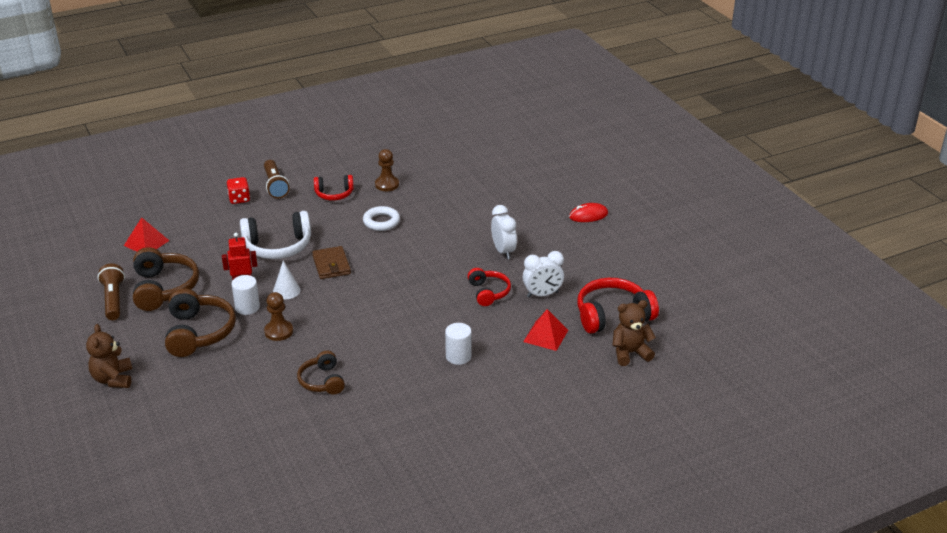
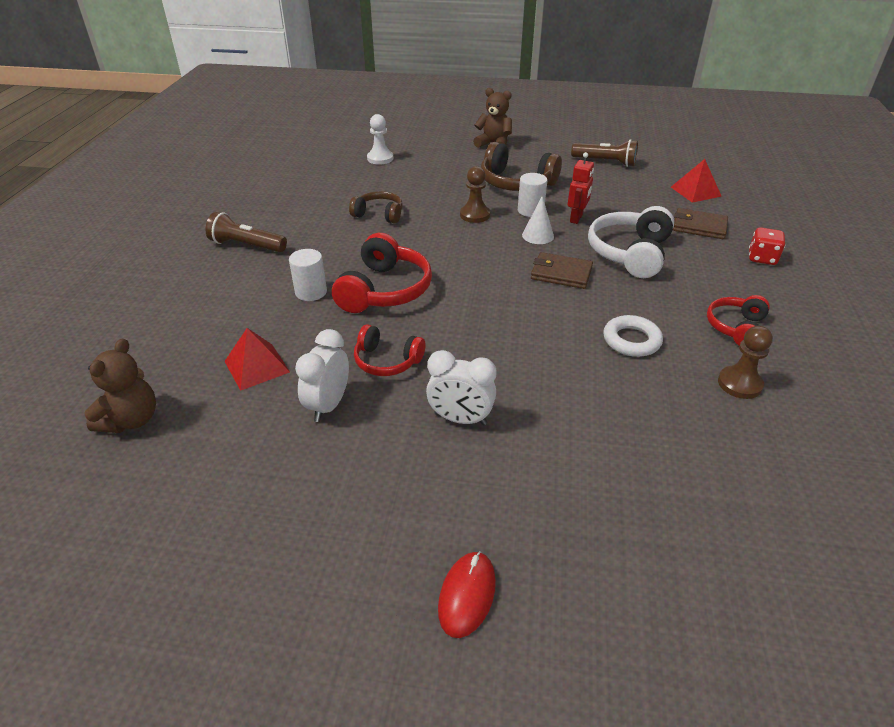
camera: 125 degrees right, 5 degrees up
brown headphones [133,247,199,311] -> none
brown flashlight [264,160,290,199] -> brown flashlight moved to [206,212,287,252]
red headphones [577,278,659,334] -> red headphones moved to [332,233,432,313]
none -> white pawn [367,114,393,165]
none -> brown wallet [673,208,728,239]

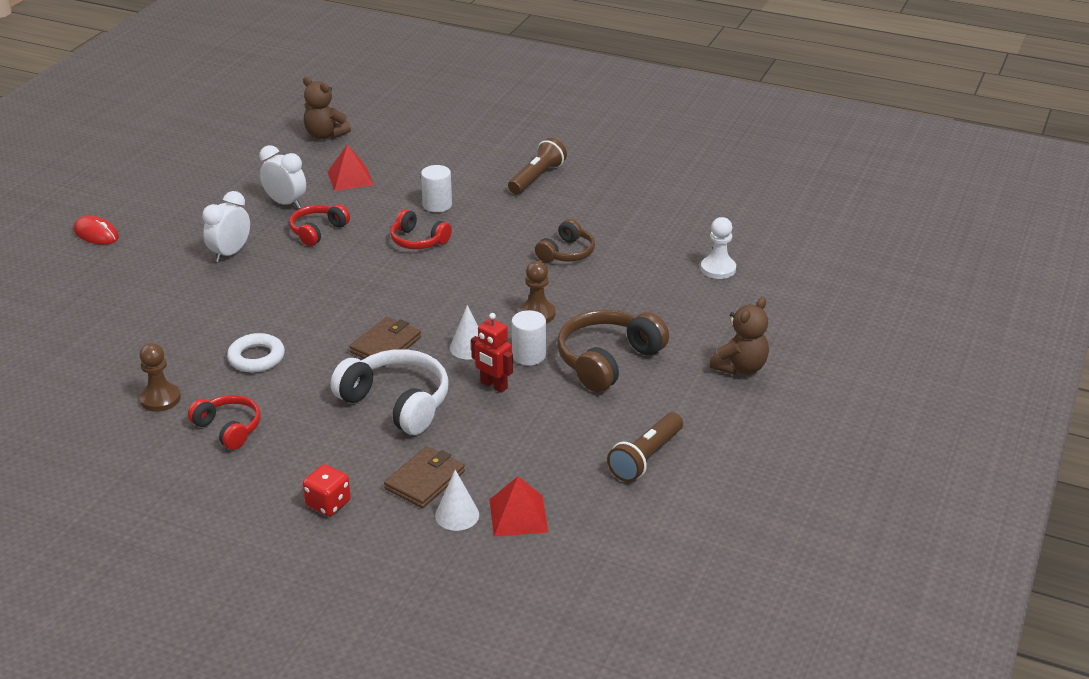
camera: 105 degrees right, 5 degrees down
red headphones [332,233,432,313] -> red headphones [390,209,452,249], size x0.61
none -> white cone [435,470,479,531]

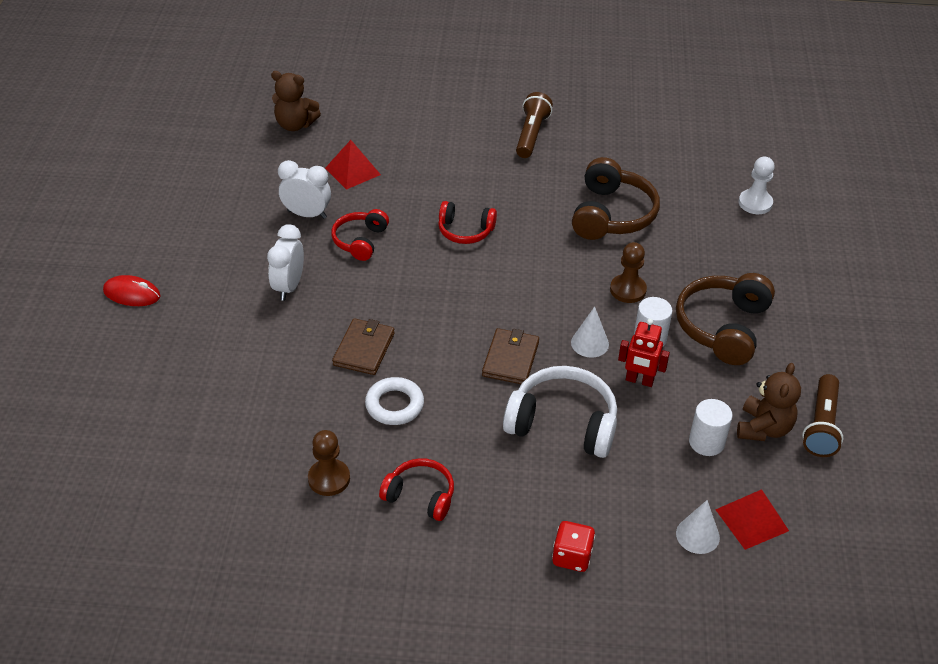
camera: 20 degrees left, 10 degrees up
brown wallet [384,446,465,508] -> brown wallet moved to [332,318,395,375]
white cylinder [421,165,452,212] -> white cylinder moved to [689,399,733,456]
brown headphones [535,219,595,262] -> brown headphones [572,157,660,240], size x1.64
brown teddy bear [710,297,769,375] -> brown teddy bear moved to [737,363,801,441]

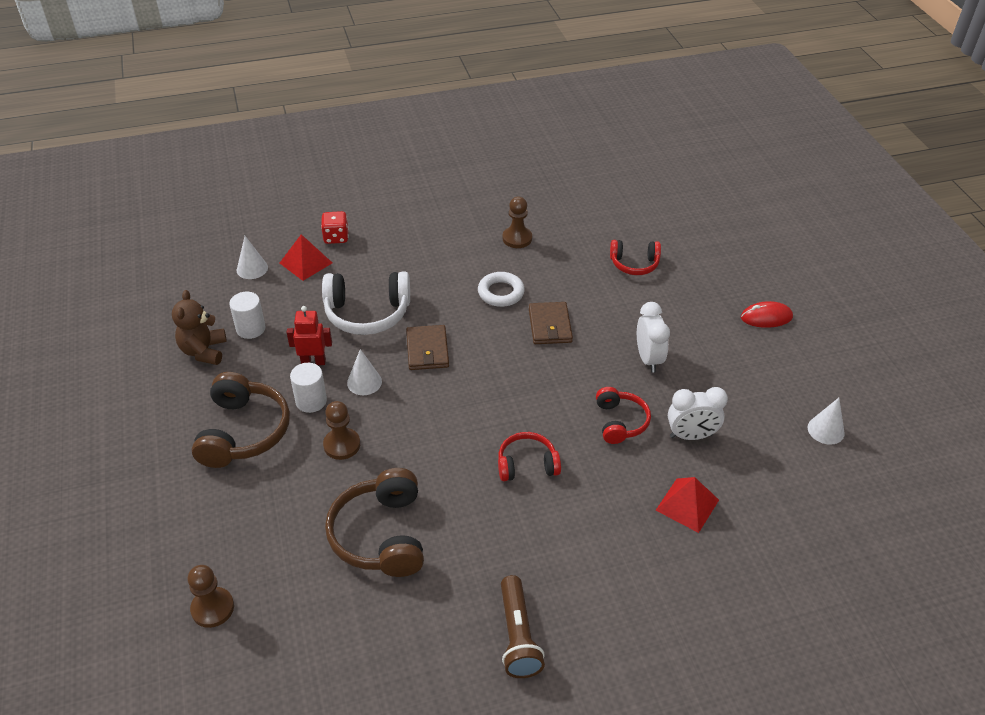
camera: 160 degrees right, 0 degrees up
brown teddy bear [271,71,321,131] -> none
red headphones [379,458,454,521] -> red headphones moved to [610,240,661,275]
red pyramid [715,489,789,550] -> red pyramid moved to [280,234,332,281]
white pawn [739,157,775,214] -> brown pawn [188,565,234,628]
brown flashlight [802,374,843,457] -> none
none -> white cone [808,398,845,445]

